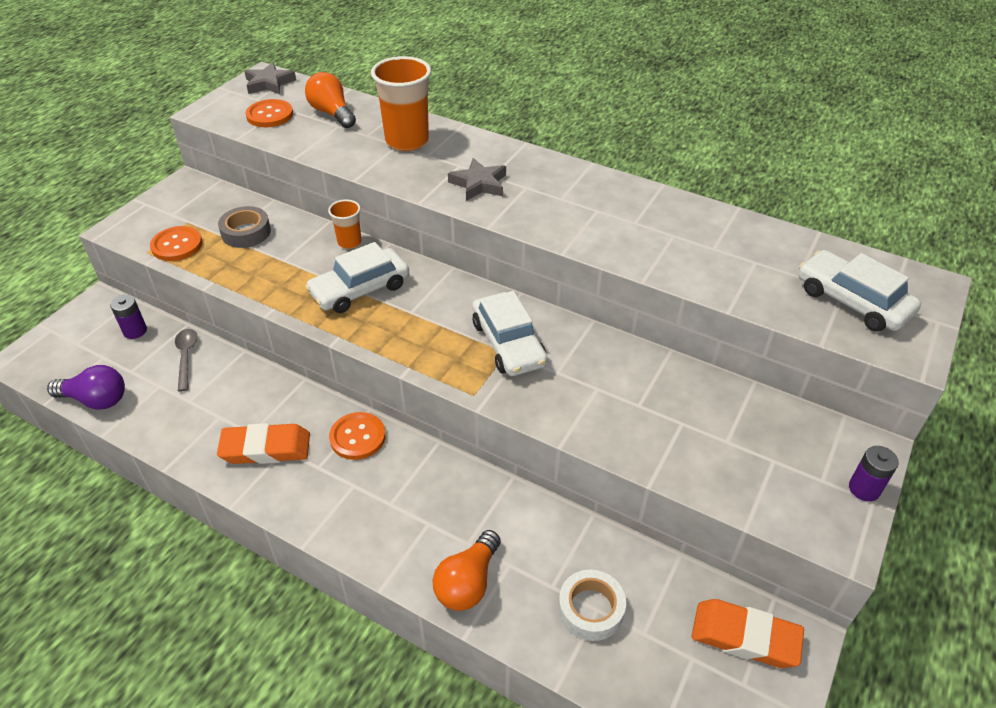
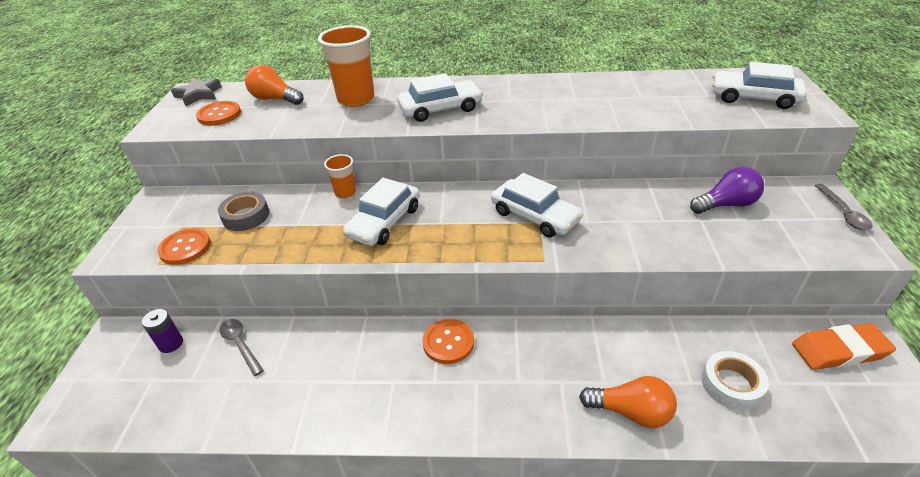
camera: 25 degrees left, 5 degrees down
purple light bulb [47,365,125,410] -> purple light bulb moved to [690,167,764,214]
orange eraser [217,423,310,464] -> none
orange light bulb [433,530,501,611] -> orange light bulb turned 75 degrees counterclockwise [579,376,677,428]
grey star [448,158,506,201] -> white car [397,73,483,122]
purple battery [849,446,899,501] -> grey spoon [815,184,873,230]

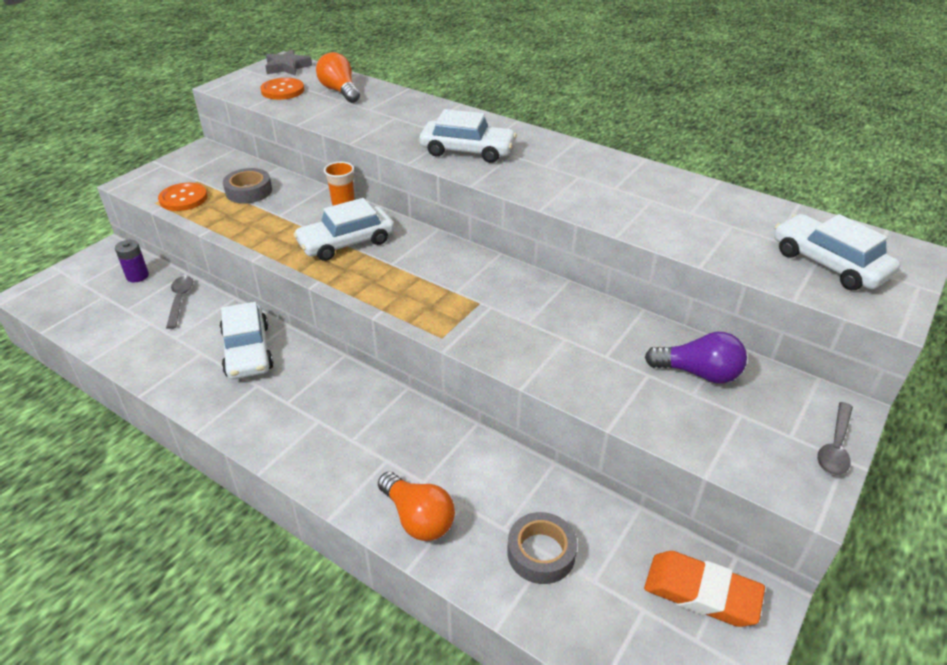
camera: 30 degrees right, 0 degrees up
orange cup [318,25,375,107] -> none
orange button [423,319,474,364] -> none
white car [491,173,584,237] -> white car moved to [220,302,273,379]
white tape [702,351,769,410] -> grey tape [507,512,577,584]

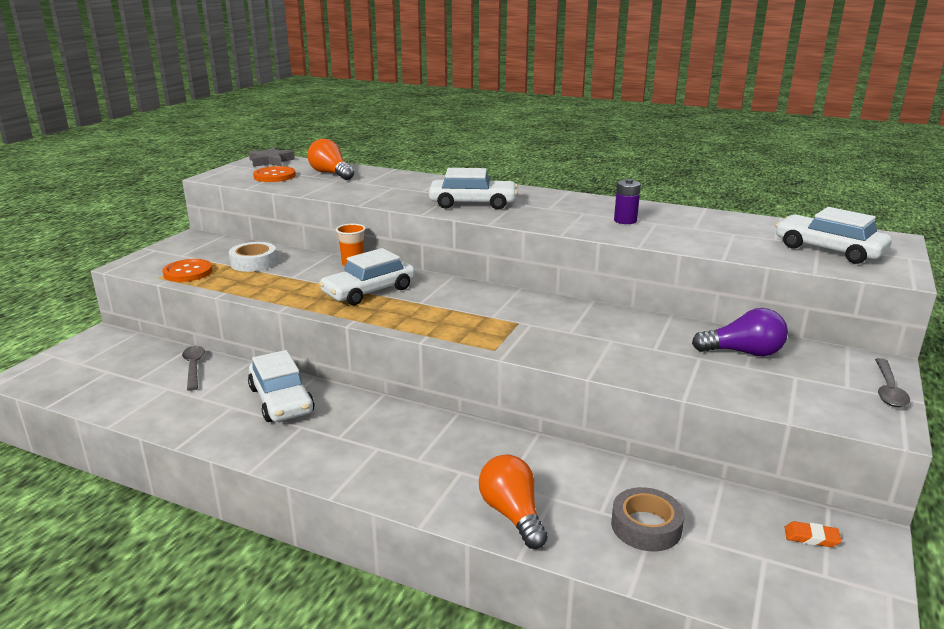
camera: 10 degrees left, 15 degrees down
purple battery [115,240,149,282] -> purple battery moved to [614,179,641,224]
grey tape [223,168,272,203] -> white tape [229,242,277,272]
orange light bulb [378,472,455,541] -> orange light bulb turned 150 degrees counterclockwise [479,455,548,549]
orange eraser [644,551,765,627] -> orange eraser [784,521,841,547], size x0.46

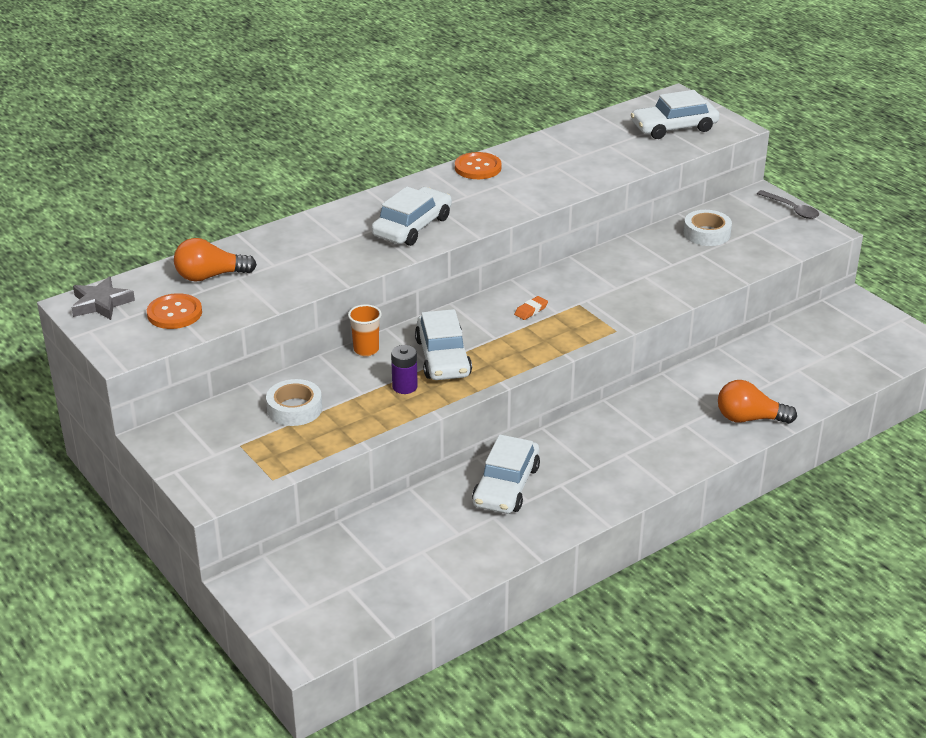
camera: 60 degrees left, 10 degrees up
orange button [162,259,213,282] -> orange button moved to [455,152,502,179]
grey spoon [182,346,205,391] -> none
white car [248,350,314,422] -> white car turned 105 degrees clockwise [472,434,540,514]
grey tape [611,487,685,551] -> none
purple battery [614,179,641,224] -> purple battery moved to [391,345,418,394]
purple light bulb [692,308,788,356] -> white tape [684,210,732,246]
orange eraser [784,521,841,547] -> orange eraser moved to [514,296,548,320]

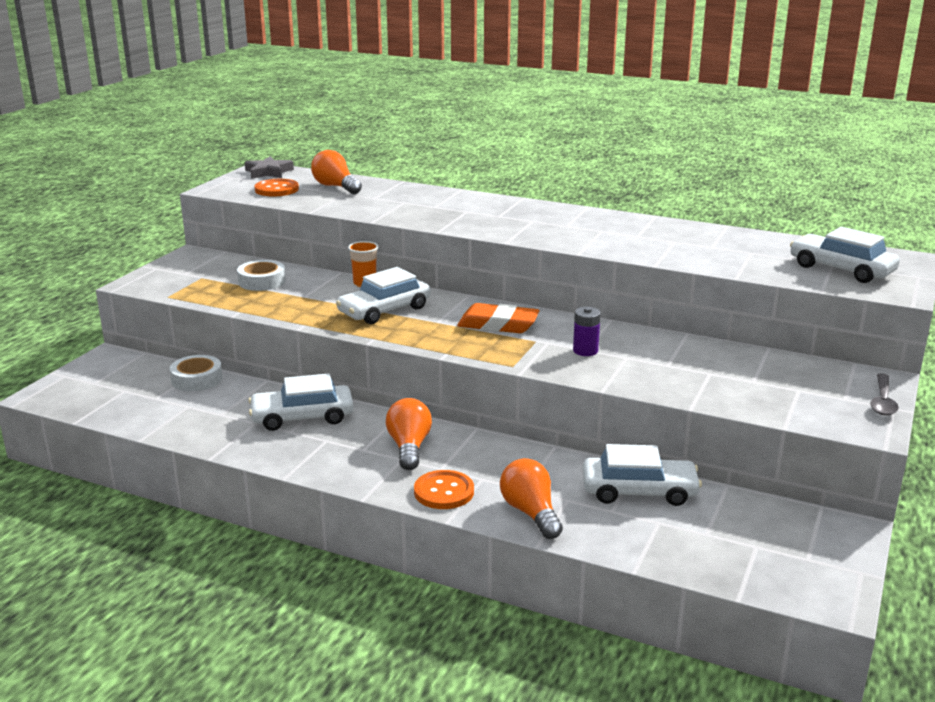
camera: 60 degrees right, 10 degrees down
white car [371,186,452,246] -> white car moved to [583,444,702,506]
purple battery [391,345,418,394] -> purple battery moved to [573,307,601,356]
orange button [455,152,502,179] -> orange button moved to [414,470,474,509]
orange eraser [514,296,548,320] -> orange eraser [457,303,540,333], size x2.16
white tape [684,210,732,246] -> white tape moved to [170,355,223,391]
none -> orange light bulb [386,398,432,470]

